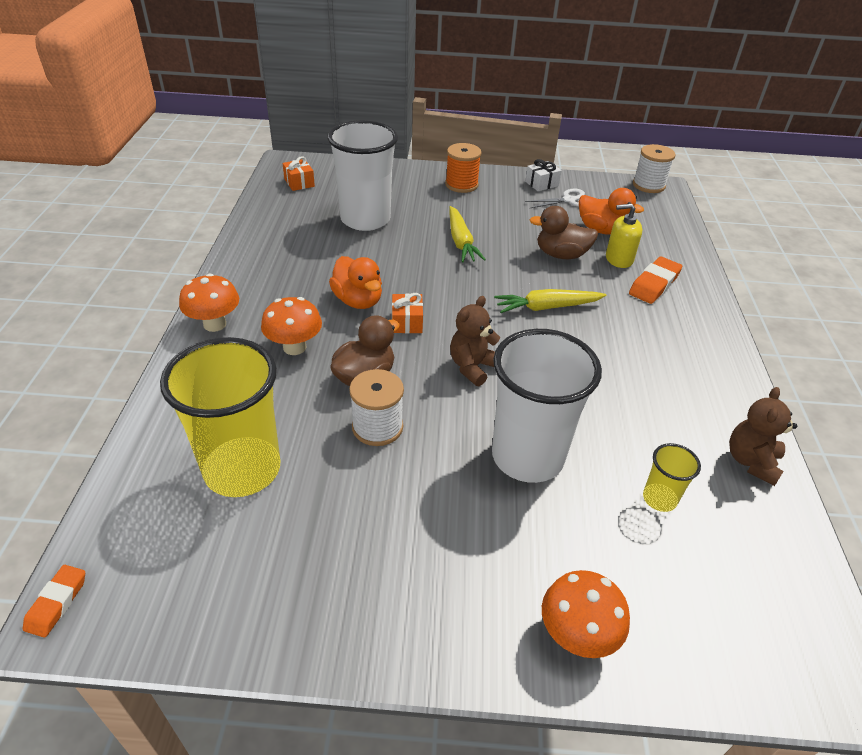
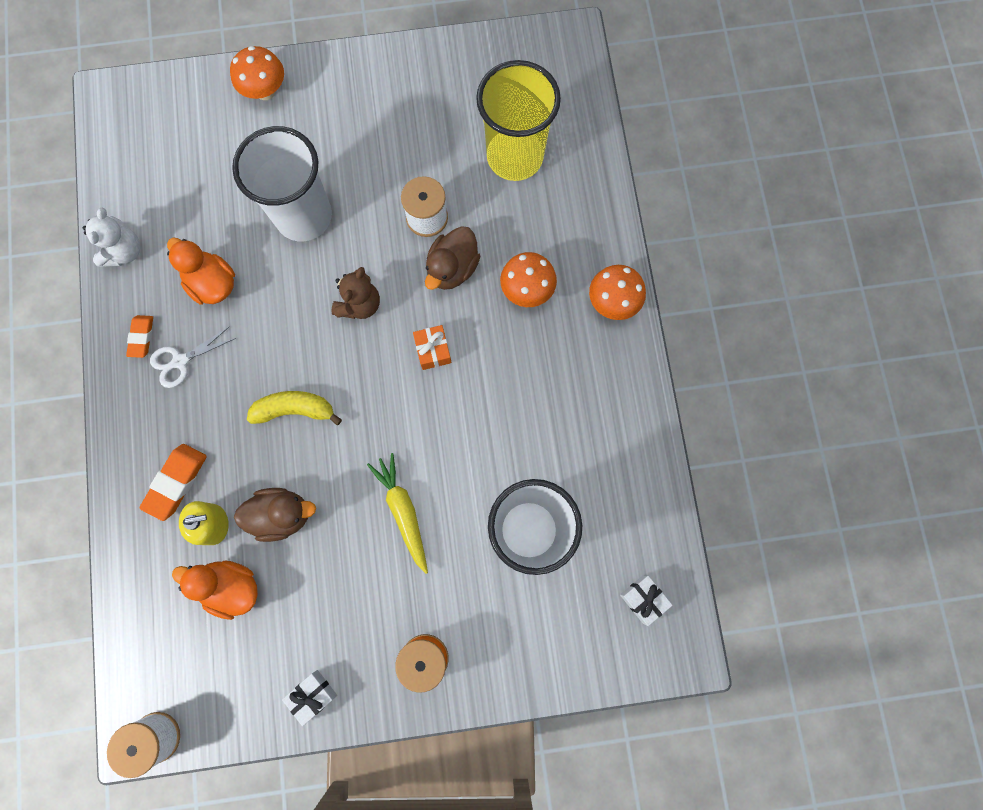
camera: 170 degrees right, 35 degrees up
orange eraser [23,565,85,637] -> orange eraser moved to [126,315,153,358]
orange gift [282,157,315,191] -> white gift [620,575,673,626]
orange duck [329,256,382,309] -> orange duck moved to [167,237,235,305]
yellow carrot [494,289,607,313] -> yellow banana [247,391,342,425]
white scissors [525,188,585,208] -> white scissors moved to [150,326,236,388]
yellow cup [643,443,701,512] -> none
brown teddy bear [729,387,797,486] -> white teddy bear [83,208,140,267]

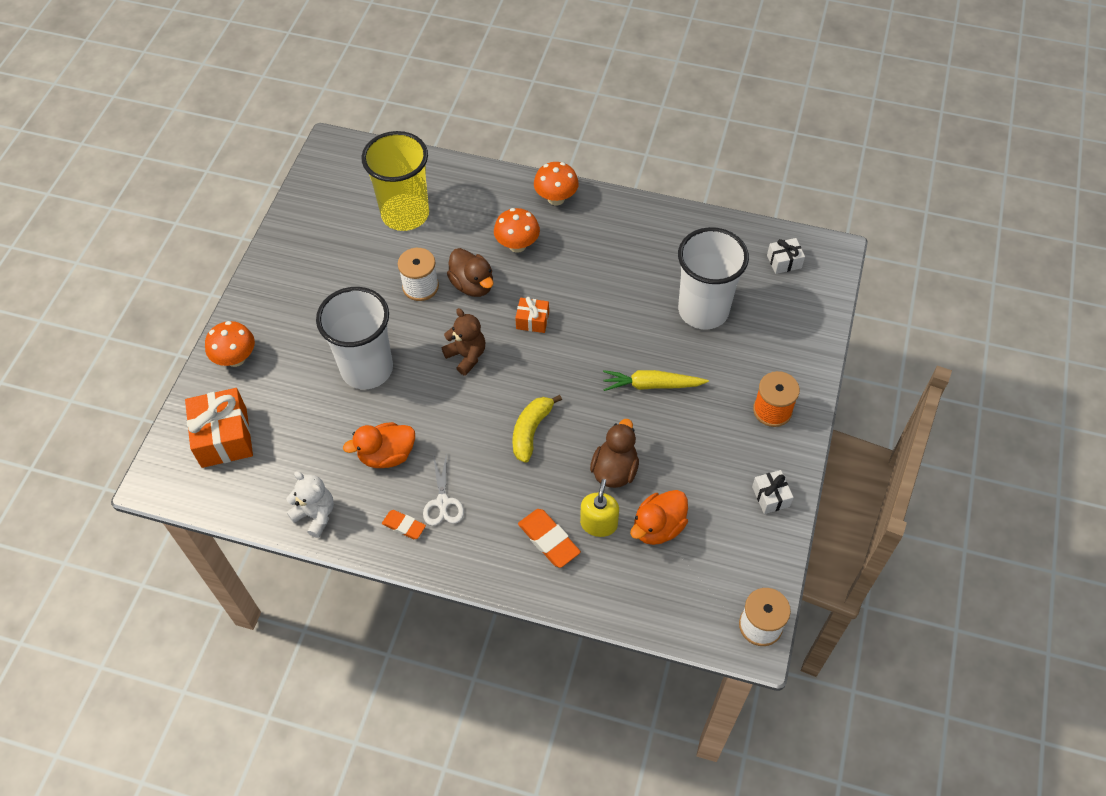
camera: 65 degrees left, 20 degrees down
none -> orange gift [185,388,253,468]

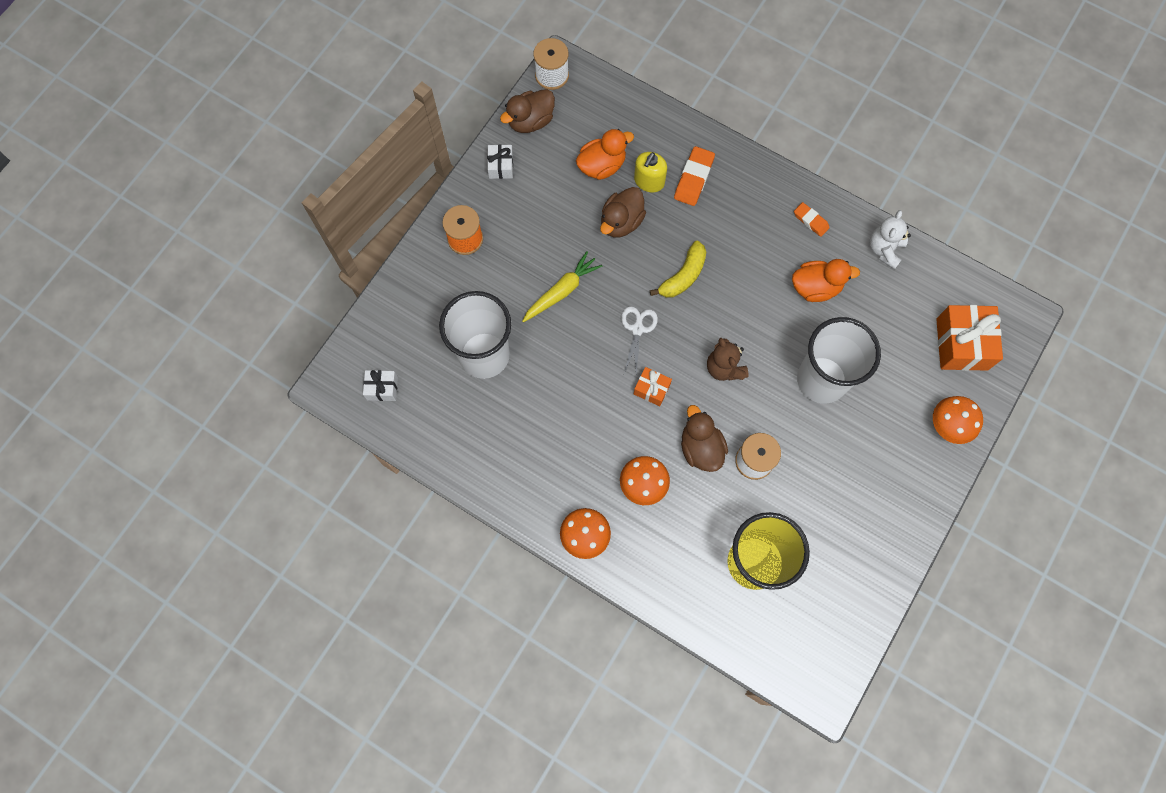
camera: 165 degrees left, 15 degrees up
white teddy bear [287,471,334,538] -> white teddy bear turned 60 degrees clockwise [869,210,911,269]
white scissors [423,452,464,526] -> white scissors moved to [621,306,658,375]
orange eraser [518,509,581,568] -> orange eraser turned 45 degrees clockwise [674,146,715,206]
yellow carrot [603,370,709,391] -> yellow carrot turned 60 degrees counterclockwise [522,251,602,323]
none -> brown duck [500,89,555,133]

